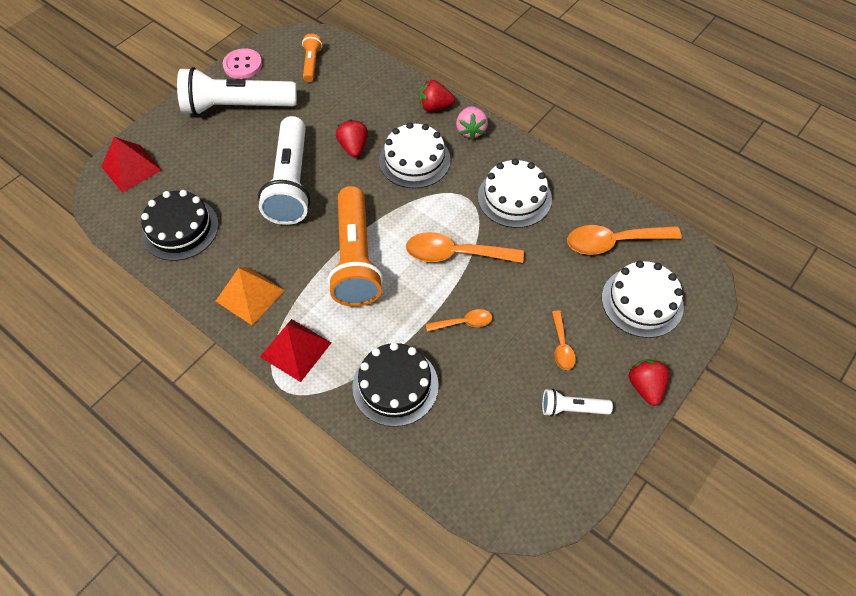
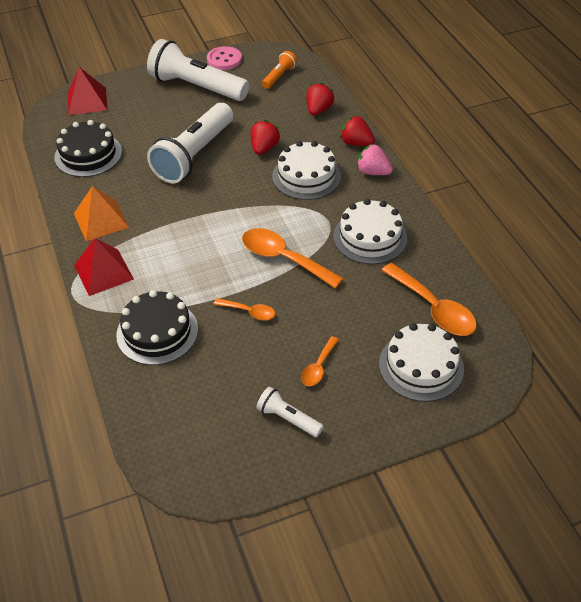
camera: 30 degrees right, 10 degrees down
orange flashlight [328,186,383,307] -> none
pink strawberry [456,106,488,140] -> pink strawberry turned 90 degrees clockwise [357,144,393,175]
orange spoon [567,225,682,255] -> orange spoon turned 150 degrees counterclockwise [381,263,477,336]
red strawberry [629,359,669,406] -> red strawberry moved to [306,83,334,116]

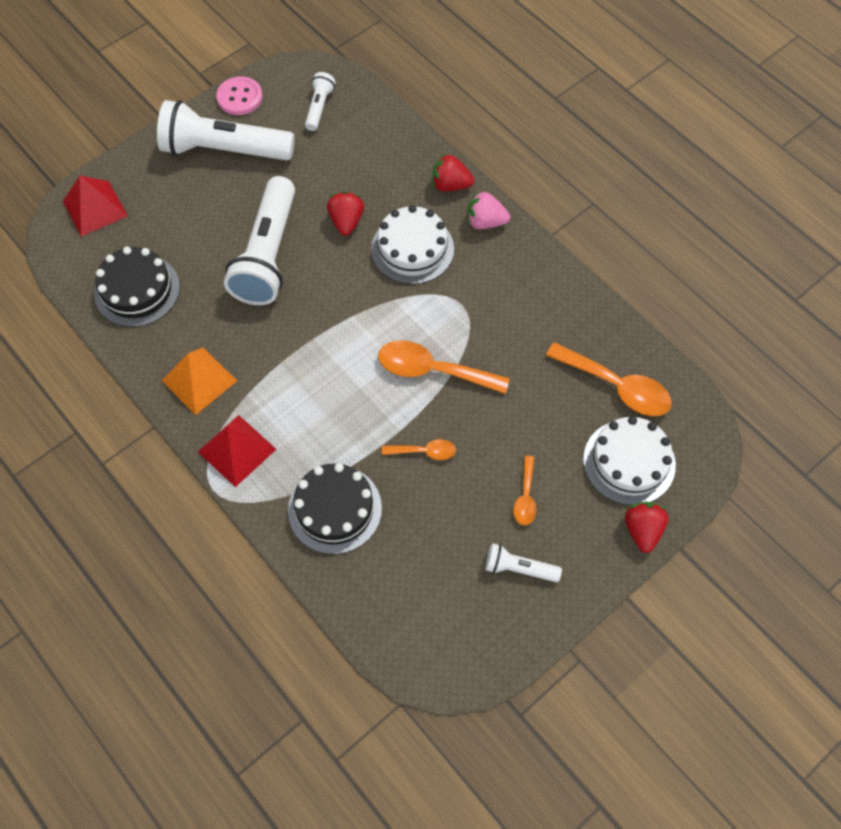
camera: 20 degrees left, 15 degrees up
orange flashlight [262,51,297,89] -> white flashlight [305,72,335,131]
red strawberry [306,83,334,116] -> red strawberry moved to [625,502,669,553]
white cake [333,199,407,264] -> none

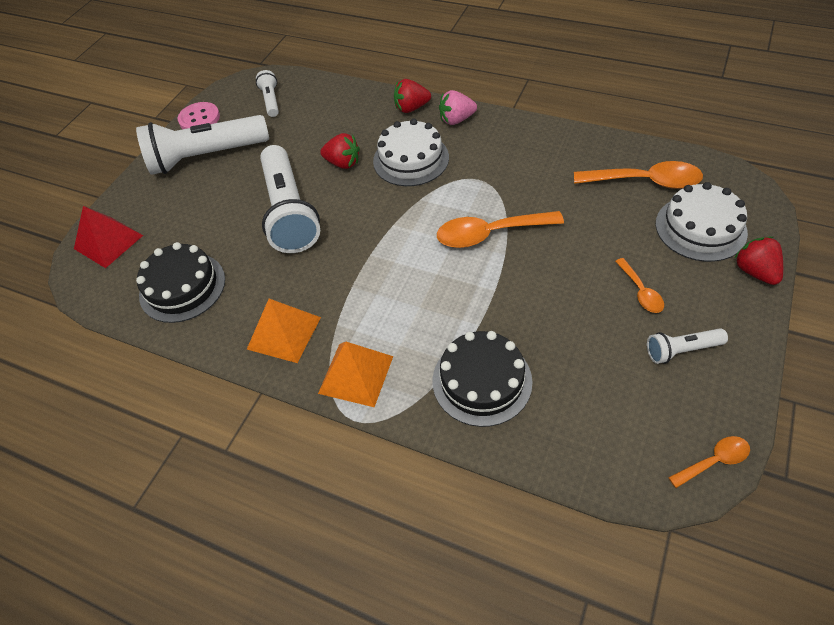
camera: 20 degrees left, 10 degrees down
red pyramid [198,415,276,487] -> orange pyramid [318,342,393,407]
red strawberry [327,192,364,236] -> red strawberry turned 135 degrees clockwise [320,133,360,169]
orange spoon [382,439,456,460] -> orange spoon moved to [668,436,750,488]

